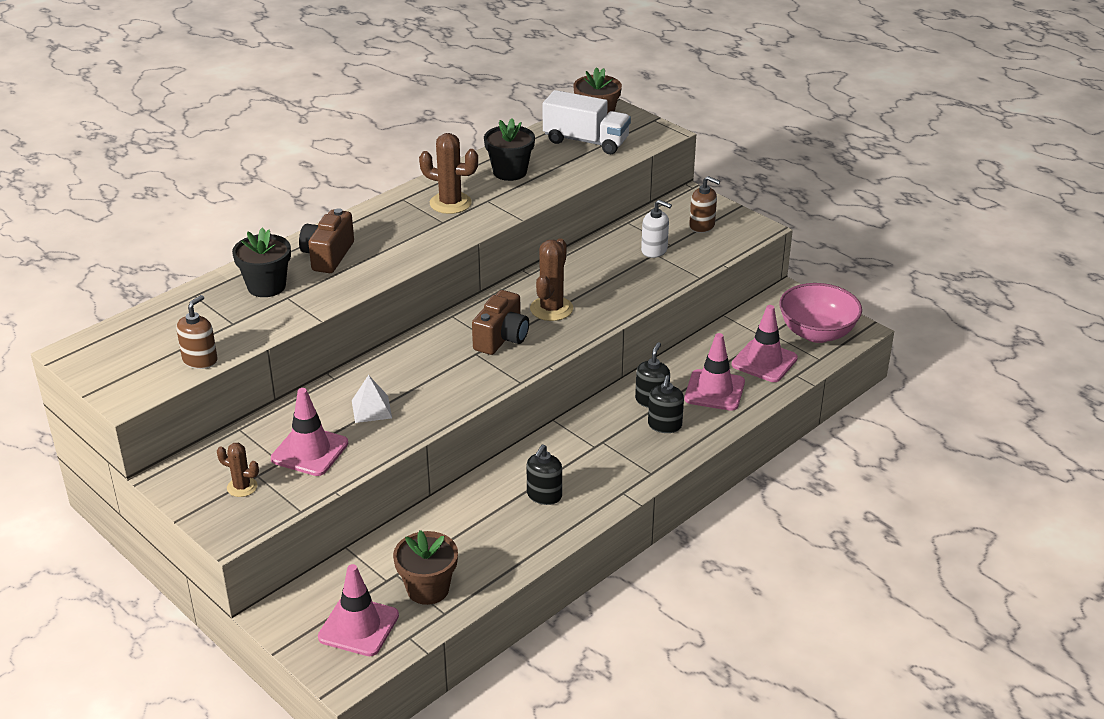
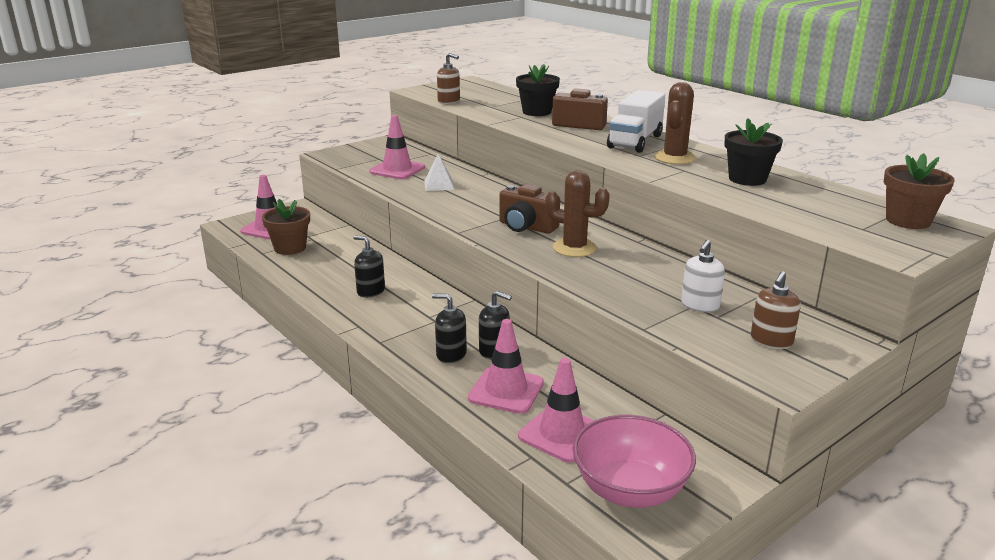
camera: 95 degrees right, 10 degrees down
brown cactus [217,443,259,497] -> none
white truck [543,90,631,154] -> white truck moved to [607,90,665,153]

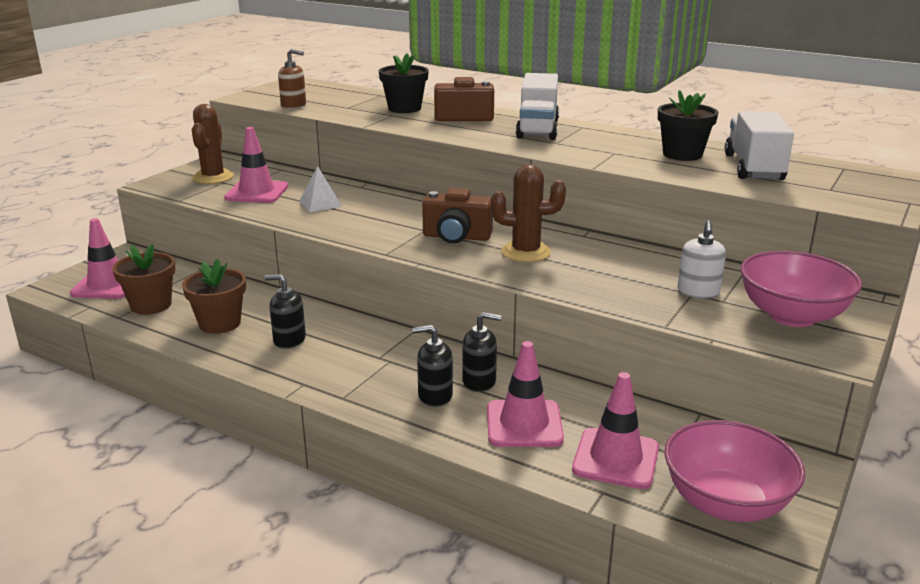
camera: 20 degrees left, 0 degrees up
brown cactus [654,82,696,164] -> brown cactus moved to [192,104,234,184]
brown soap dispenser [751,271,801,349] -> pink bowl [740,251,862,327]
brown flower pot [884,153,955,229] -> brown flower pot moved to [182,259,246,334]
none -> white truck [725,111,794,180]

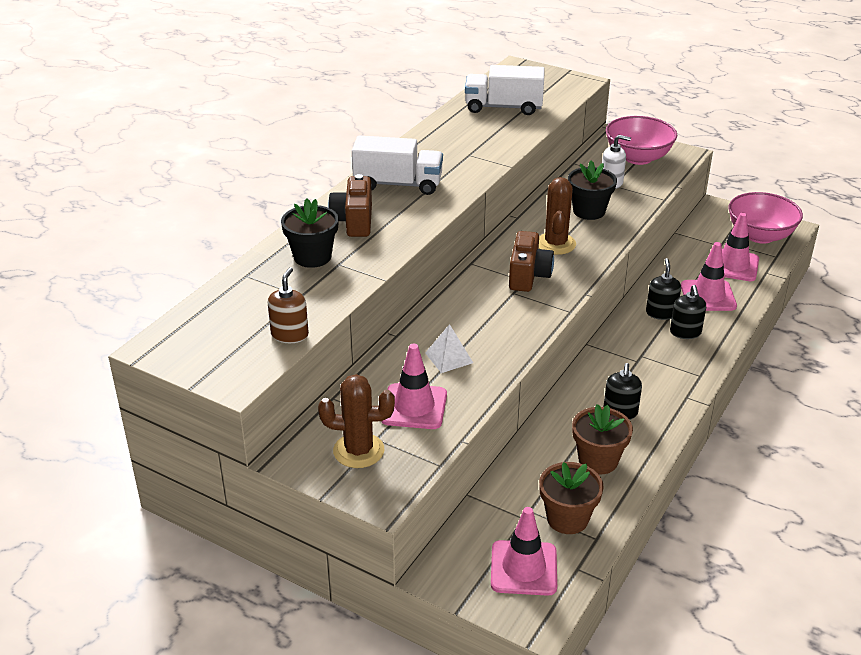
camera: 90 degrees left, 10 degrees up
black flower pot [658,90,719,161] -> black flower pot moved to [568,160,617,220]

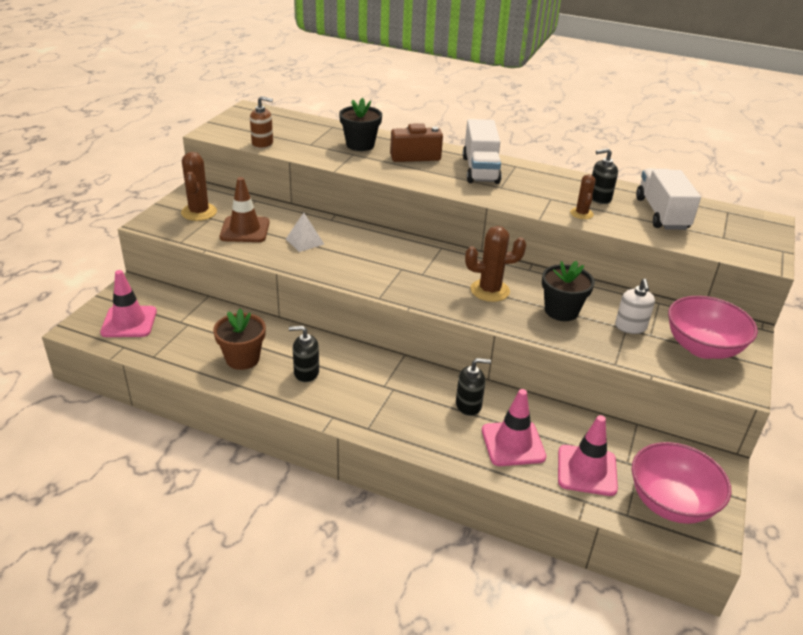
camera: 80 degrees right, 0 degrees up
pink traffic cone [381,344,447,429] -> brown traffic cone [220,177,270,242]
brown camera [509,231,554,292] -> none
brown flower pot [539,462,604,534] -> none
black soap dispenser [670,285,706,339] -> black soap dispenser moved to [592,148,618,204]
none -> brown cactus [570,174,596,219]

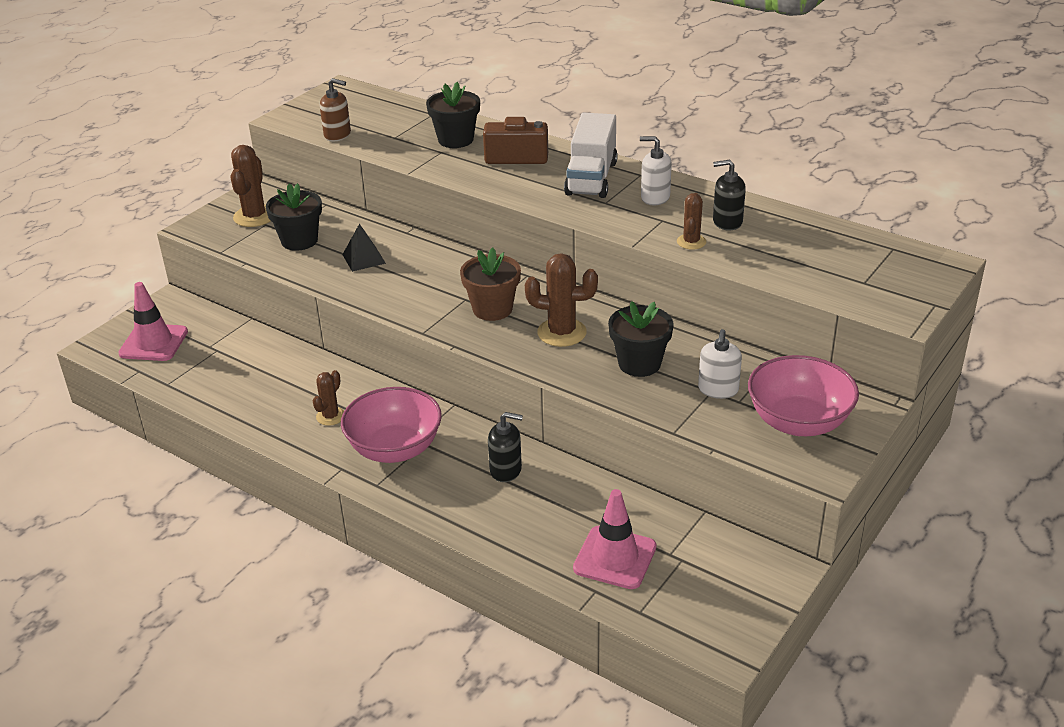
camera: 15 degrees right, 0 degrees up
brown flower pot [213,309,266,370] -> brown flower pot moved to [460,247,521,321]
brown traffic cone [220,177,270,242] -> black flower pot [266,183,322,251]
white pyramid [286,213,324,252] -> black pyramid [342,223,386,272]
black soap dispenser [289,326,319,382] -> brown cactus [313,370,344,426]
pink traffic cone [482,389,546,466] -> none
pink bowl [632,442,731,524] -> pink bowl moved to [341,387,442,463]
white truck [636,169,701,230] -> none
none -> white soap dispenser [640,136,672,205]

